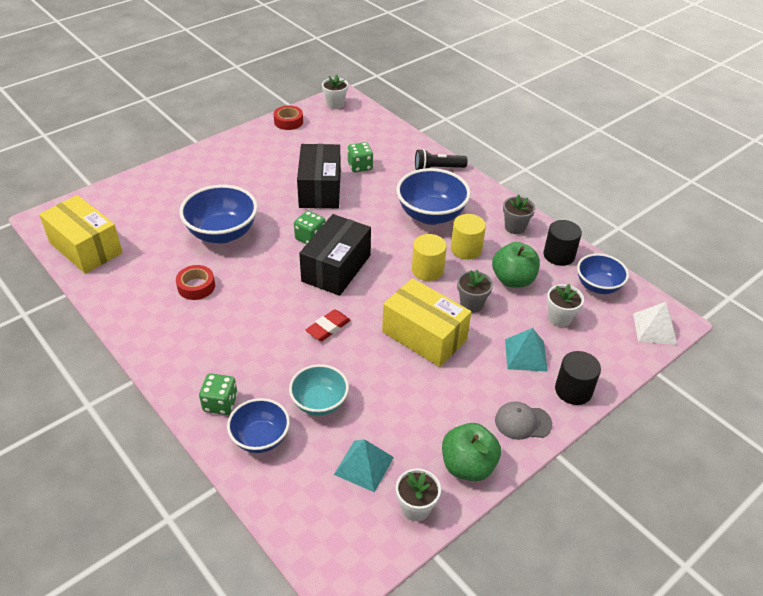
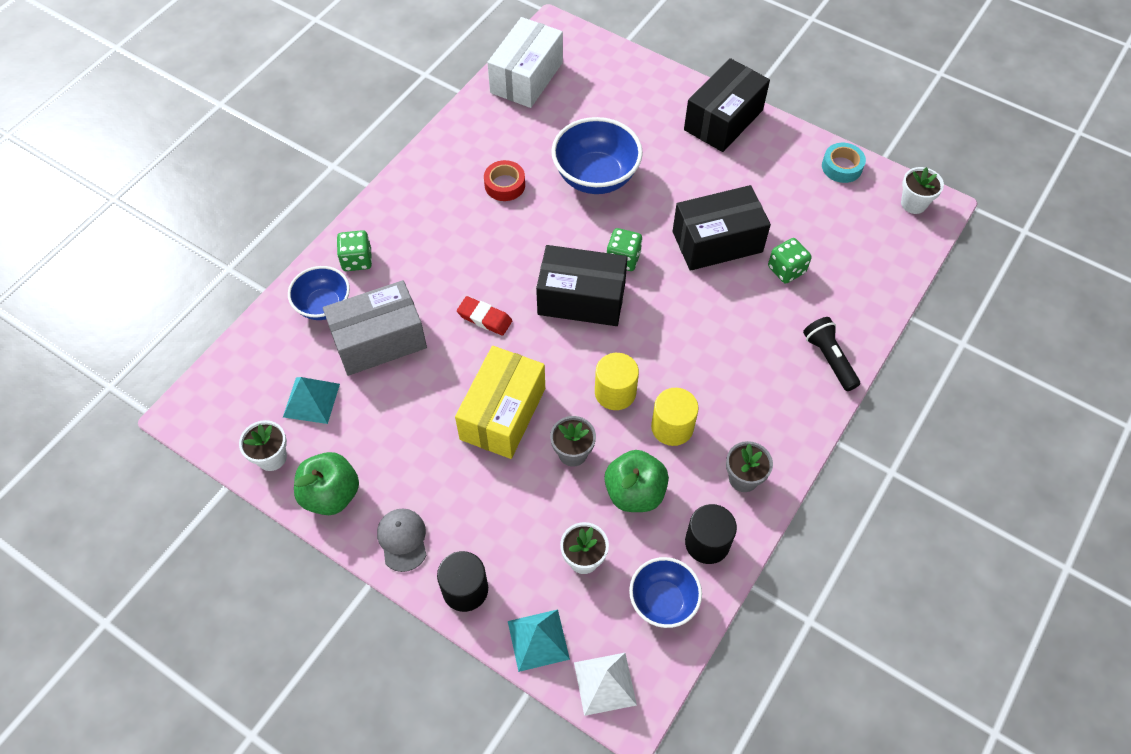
camera: 75 degrees right, 15 degrees up
yellow box [39,195,123,274] -> white box [487,17,563,108]
red tape [274,106,303,130] -> turquoise tape [822,143,866,183]
turquoise bowl [289,364,349,416] -> grey box [323,280,427,376]
blue bowl [396,168,471,225] -> none
turquoise pyramid [505,328,548,372] -> turquoise pyramid moved to [508,609,570,672]
none -> black box [684,58,770,152]

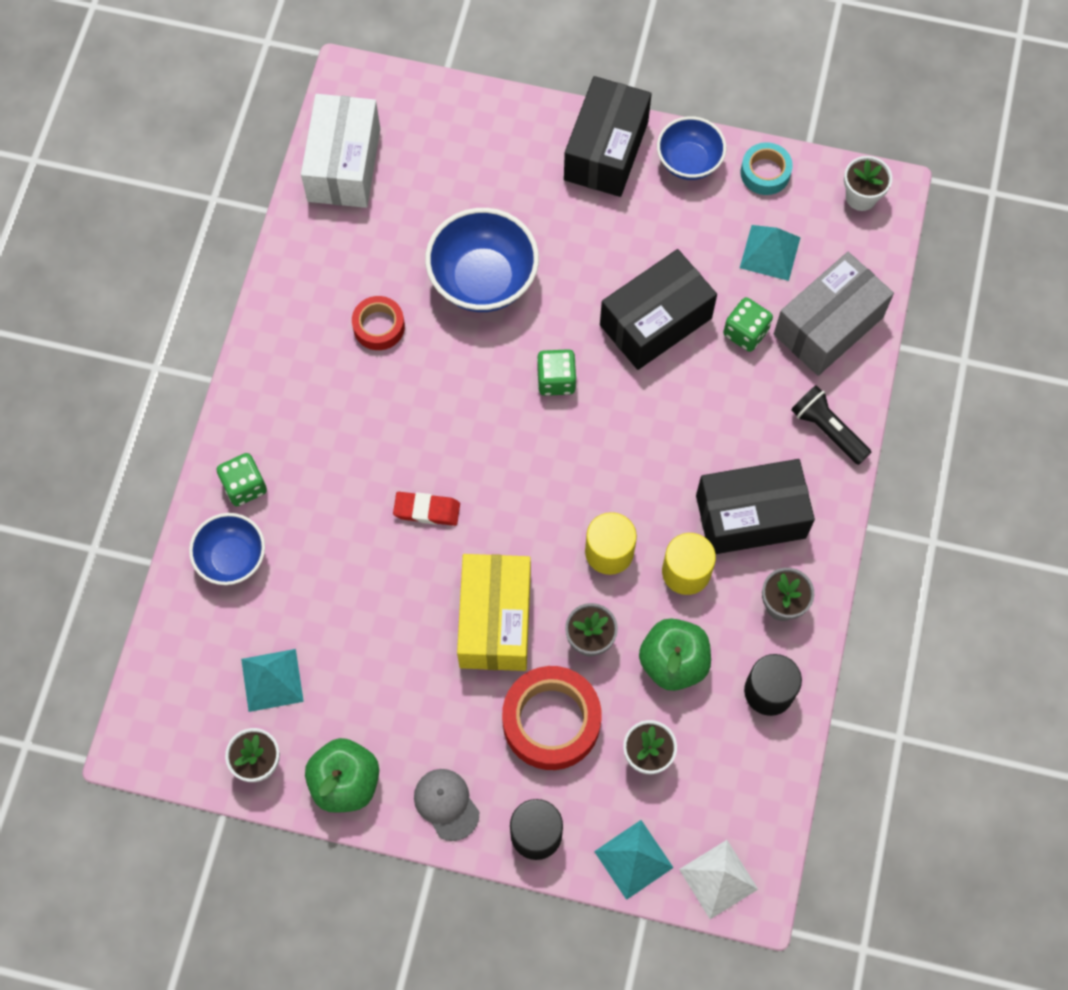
camera: 20 degrees left, 10 degrees up
grey box [323,280,427,376] -> grey box moved to [774,252,894,376]
black box [536,245,628,326] -> black box moved to [696,459,815,554]
blue bowl [629,557,702,628] -> blue bowl moved to [657,116,726,180]
none -> red tape [502,666,602,770]
none -> turquoise pyramid [740,225,801,281]

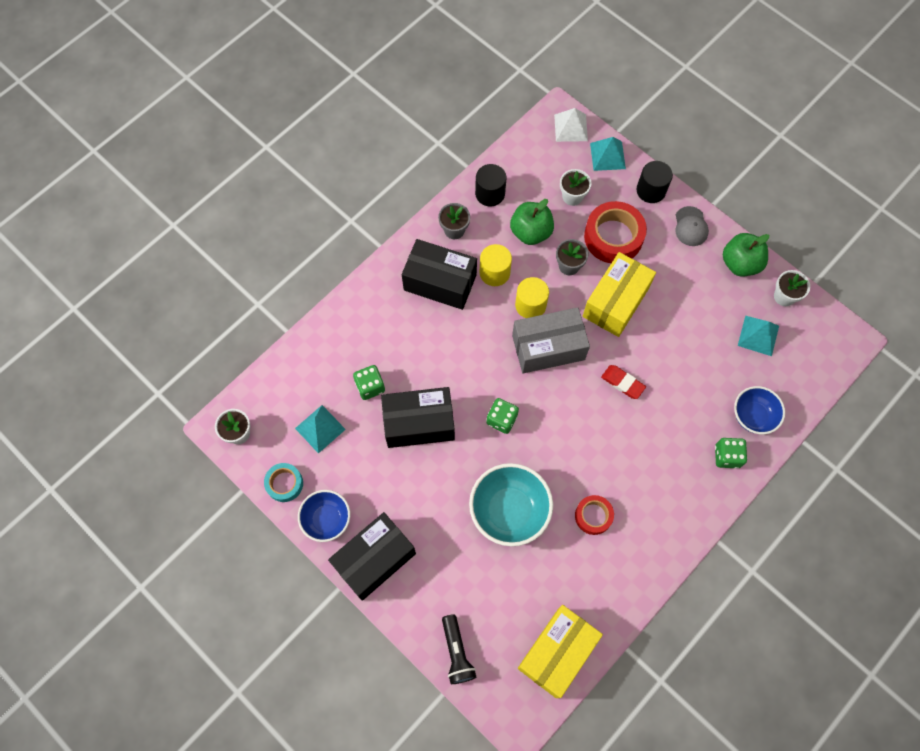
camera: 150 degrees left, 0 degrees up
white box [301,94,380,208] -> yellow box [518,605,603,698]
blue bowl [425,208,539,312] -> turquoise bowl [469,463,553,547]
grey box [774,252,894,376] -> grey box moved to [512,307,590,373]
black flashlight [791,385,871,465] -> black flashlight moved to [442,614,477,684]

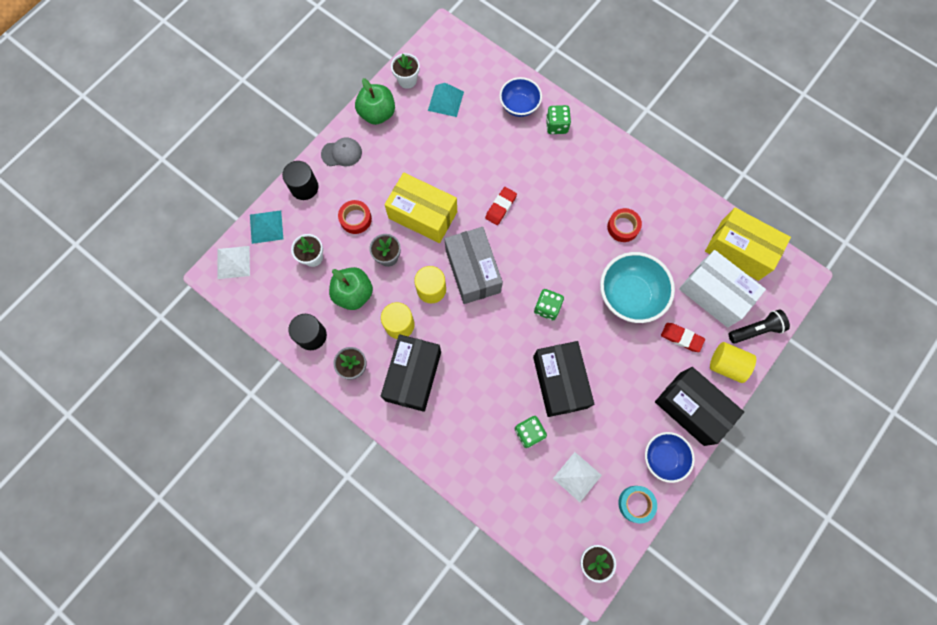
camera: 95 degrees left, 5 degrees up
turquoise pyramid [295,405,346,454] -> white pyramid [553,452,602,502]
red tape [584,201,647,263] -> red tape [338,200,372,234], size x0.57
none -> red eraser [661,323,705,352]
none -> white box [679,250,766,328]
none -> yellow cylinder [710,342,756,383]

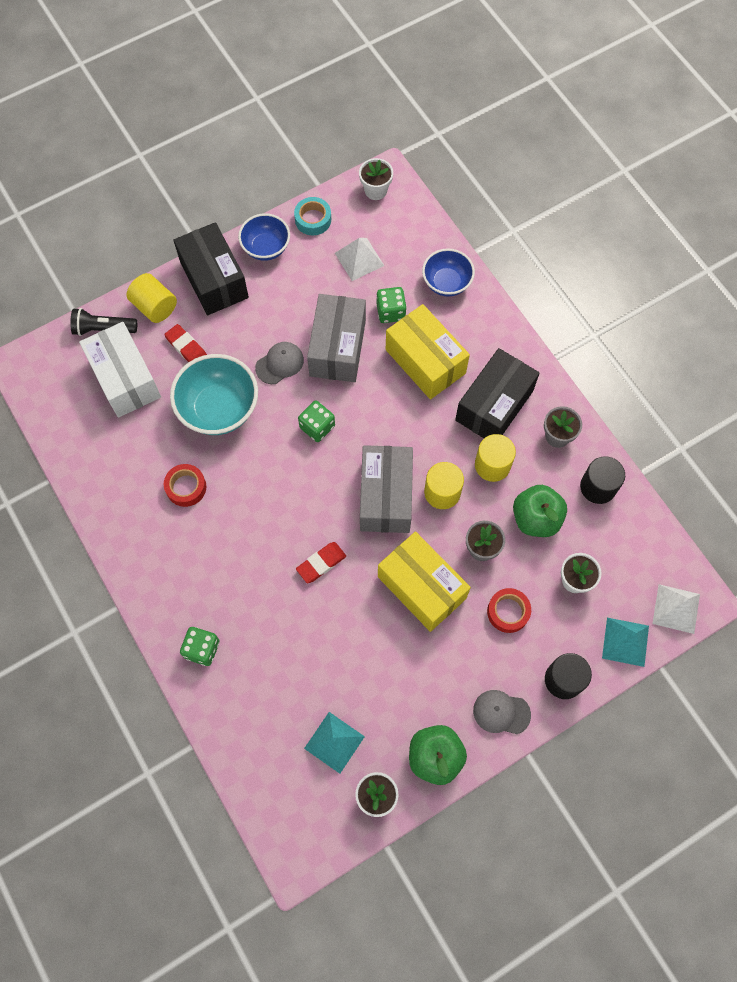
camera: 160 degrees left, 5 degrees down
blue bowl [500,77,542,117] -> blue bowl moved to [422,248,475,297]
black box [533,341,594,417] -> grey box [307,294,366,382]
yellow box [705,208,791,281] -> yellow box moved to [386,304,470,400]
none -> grey cap [255,342,304,384]

